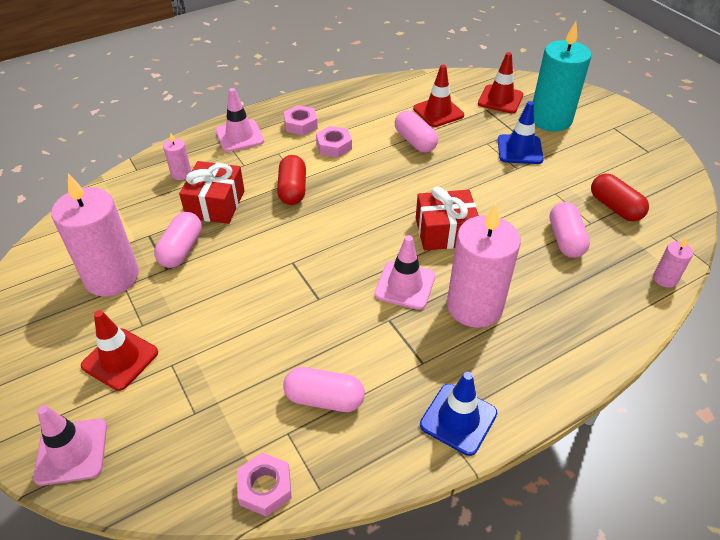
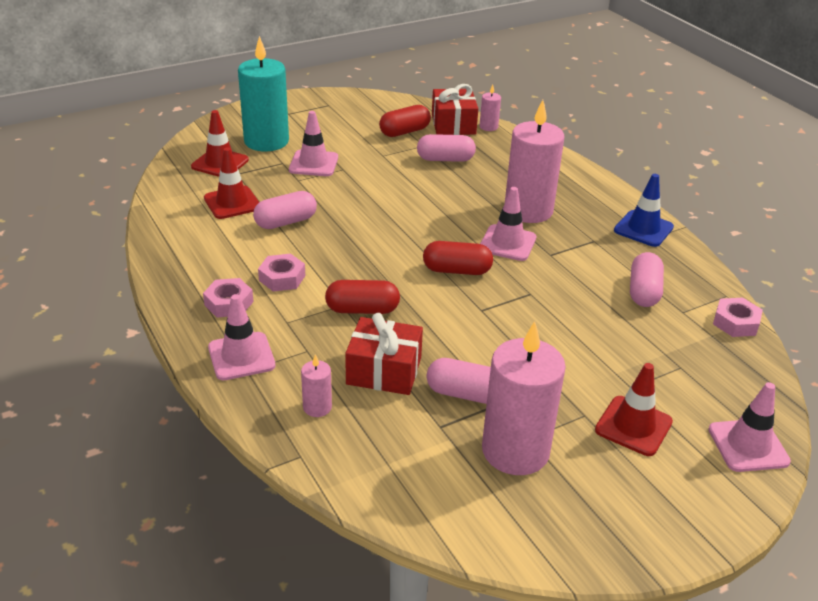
camera: 90 degrees left, 10 degrees down
red gift [416,187,479,250] -> red gift moved to [432,84,478,135]
blue traffic cone [498,101,544,164] -> pink traffic cone [289,111,338,176]
none -> red capsule [423,241,493,275]

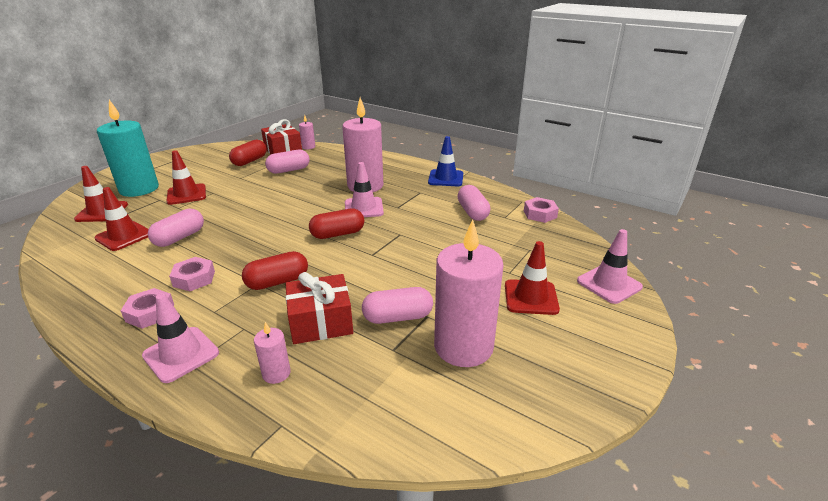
camera: 25 degrees left, 5 degrees down
pink traffic cone [289,111,338,176] -> red traffic cone [166,150,206,205]

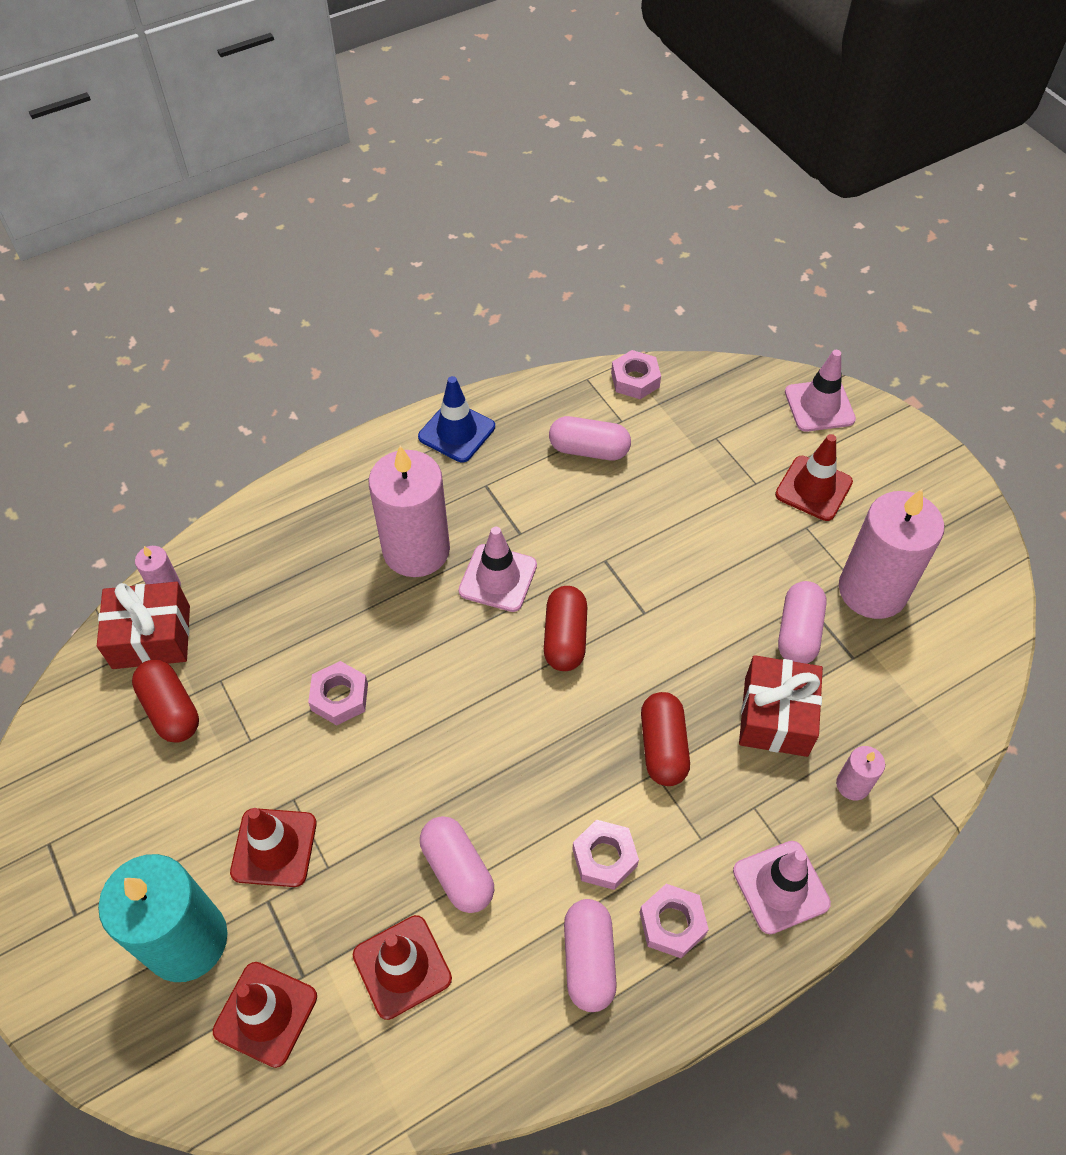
camera: 65 degrees left, 25 degrees up
pink capsule [265,150,310,174] -> pink capsule moved to [564,899,617,1012]
none -> pink nut [308,661,368,725]

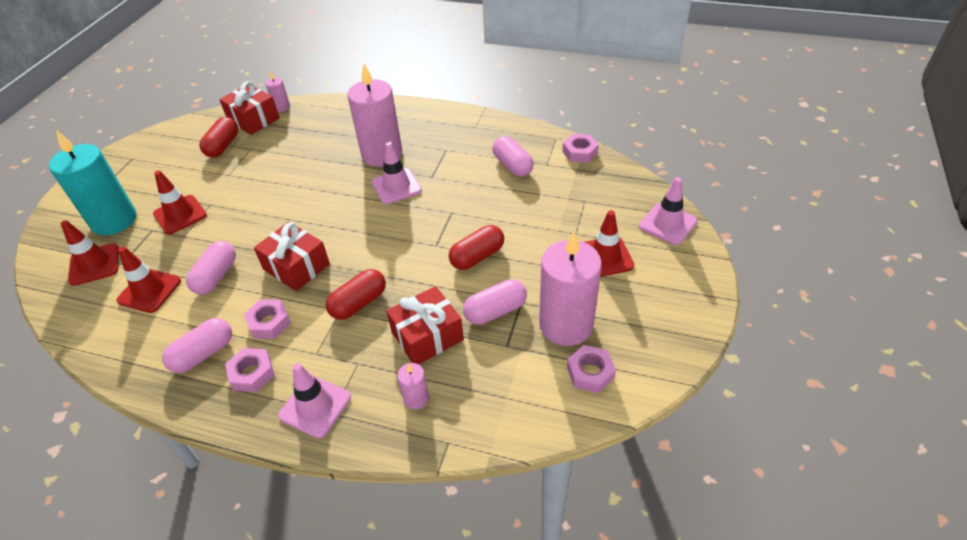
camera: 50 degrees right, 10 degrees down
pink nut [308,661,368,725] -> pink nut moved to [567,345,616,393]
blue traffic cone [418,376,495,463] -> none
red capsule [544,586,587,671] -> red capsule moved to [449,225,504,270]
none -> red gift [254,222,330,291]

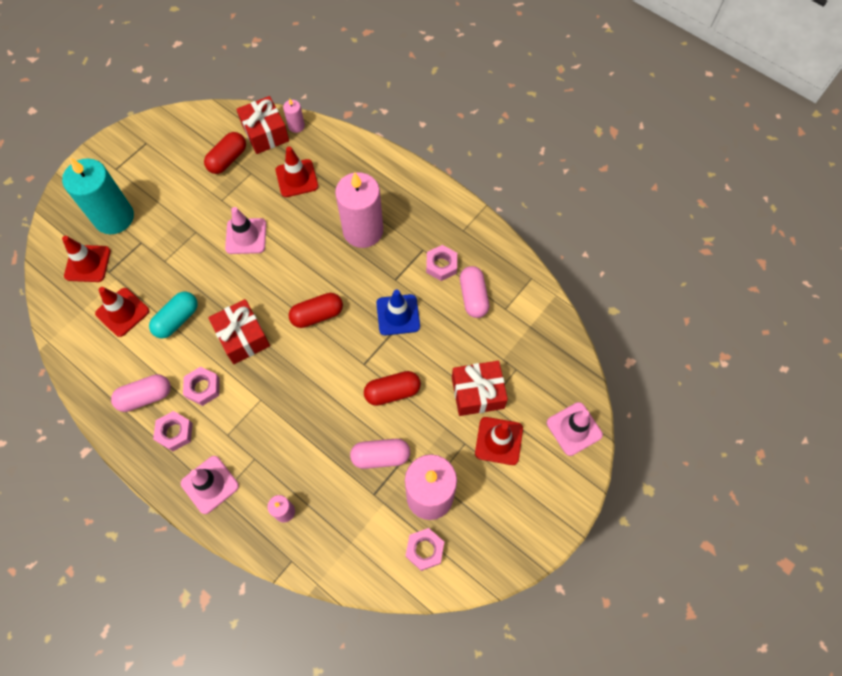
camera: 20 degrees right, 20 degrees up
red traffic cone [153,171,207,234] -> red traffic cone moved to [276,147,318,197]
pink capsule [186,241,236,295] -> turquoise capsule [149,292,198,338]
red capsule [326,269,386,320] -> red capsule moved to [289,293,343,328]
pink traffic cone [372,142,422,204] -> pink traffic cone moved to [225,207,266,254]
red gift [386,286,464,364] -> red gift moved to [452,361,508,416]
pink nut [562,134,599,163] -> pink nut moved to [426,245,457,281]
none -> blue traffic cone [376,290,420,335]

